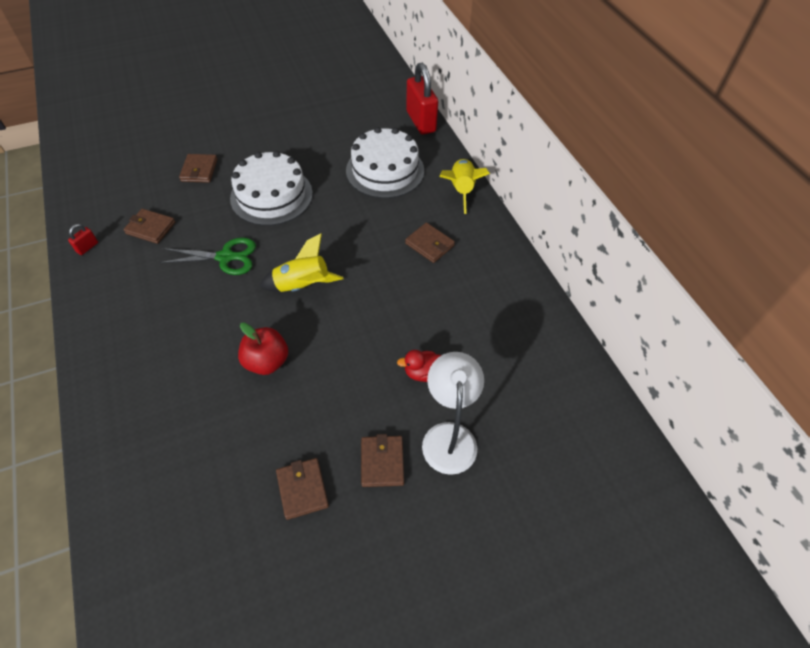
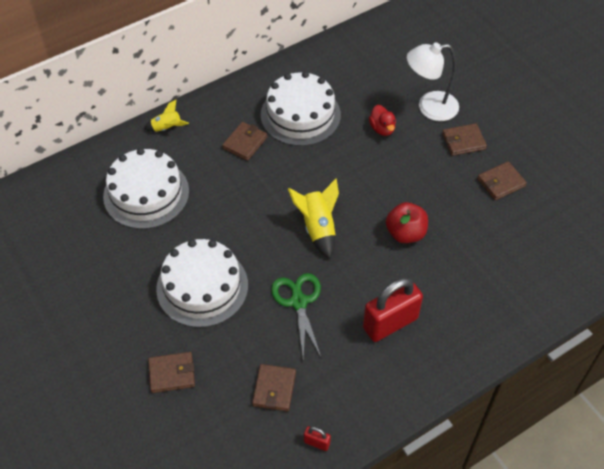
camera: 100 degrees left, 0 degrees up
red padlock [406,63,438,135] -> red padlock moved to [363,278,423,342]
yellow rocket [439,159,490,214] -> yellow rocket [144,99,189,132], size x0.62
none -> white cake [261,71,341,146]

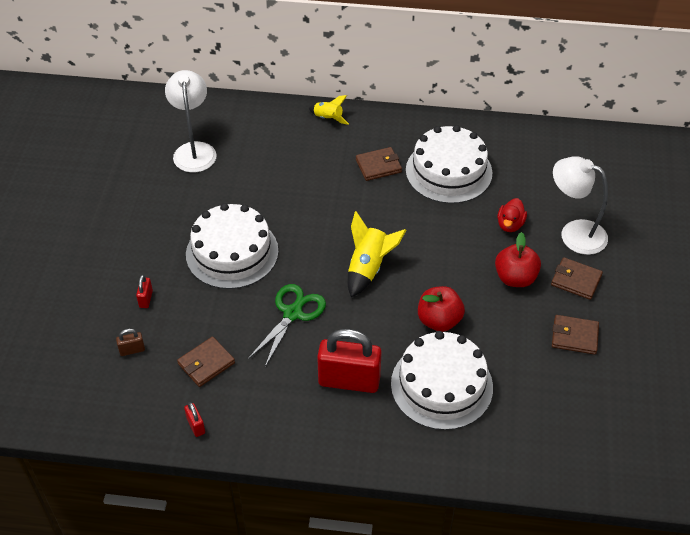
camera: 40 degrees right, 5 degrees down
white cake [103,148,189,229] -> white cake moved to [391,331,493,430]
brown wallet [148,352,195,393] -> red padlock [136,275,153,308]
none -> brown padlock [116,329,145,356]
none -> white lamp [165,70,217,172]
none -> red apple [495,232,541,287]

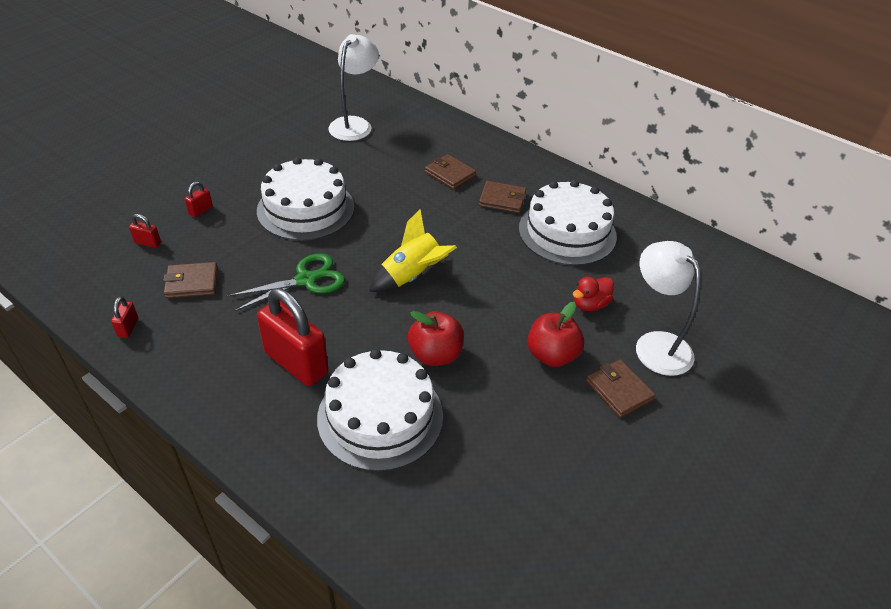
camera: 30 degrees right, 5 degrees down
brown padlock [116,329,145,356] -> red padlock [129,214,161,248]
yellow rocket [309,95,349,125] -> none
brown wallet [552,315,599,355] -> brown wallet moved to [425,154,476,190]

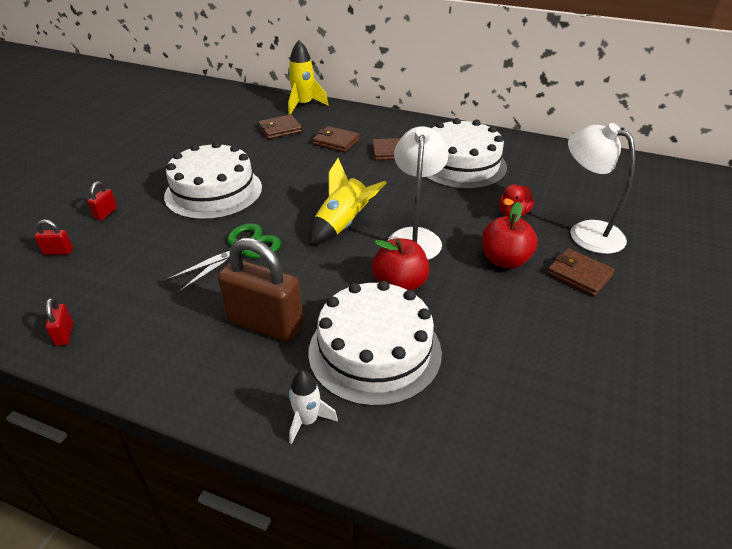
camera: 15 degrees left, 5 degrees down
brown wallet [163,262,218,298] -> brown wallet moved to [258,115,302,139]
red padlock [257,288,329,386] -> brown padlock [218,238,303,342]
white lamp [328,34,379,141] -> white lamp moved to [387,126,449,260]
none -> yellow rocket [288,40,328,115]
none -> white rocket [289,370,338,444]

